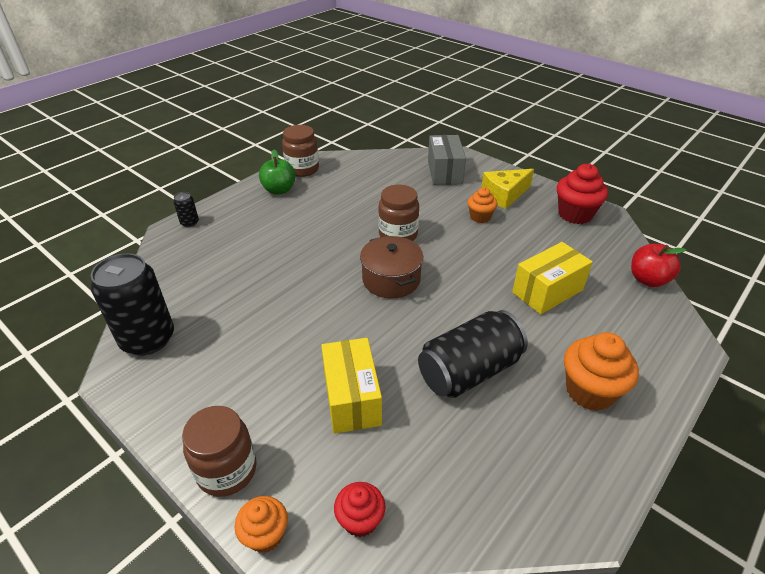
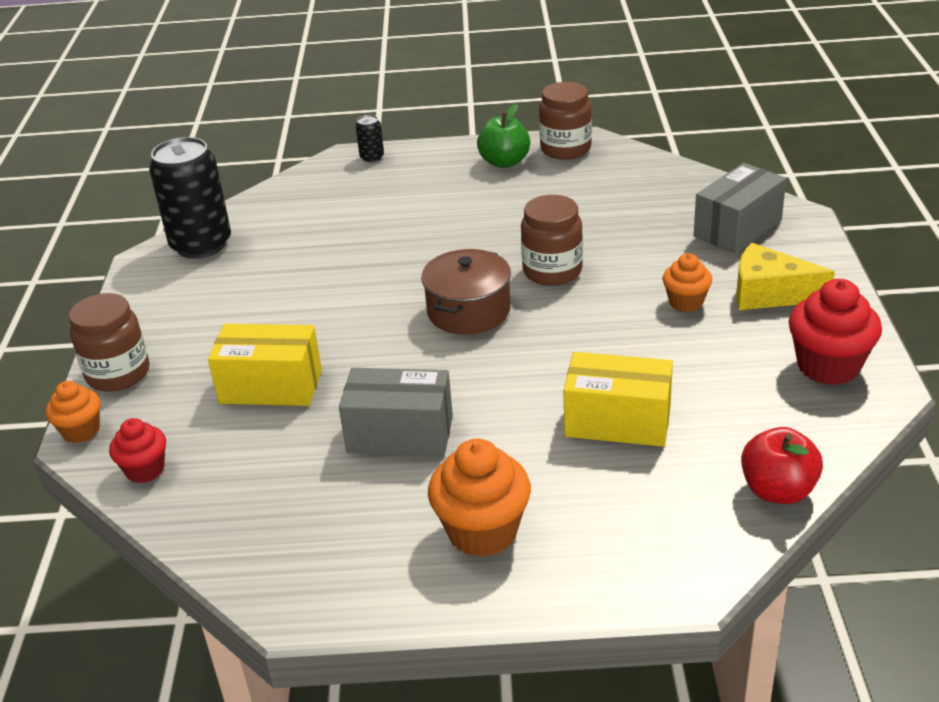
camera: 50 degrees right, 5 degrees down
yellow box [321,338,382,434] -> yellow box turned 60 degrees clockwise [208,324,322,406]
black can [418,310,528,398] -> grey box [339,368,453,457]

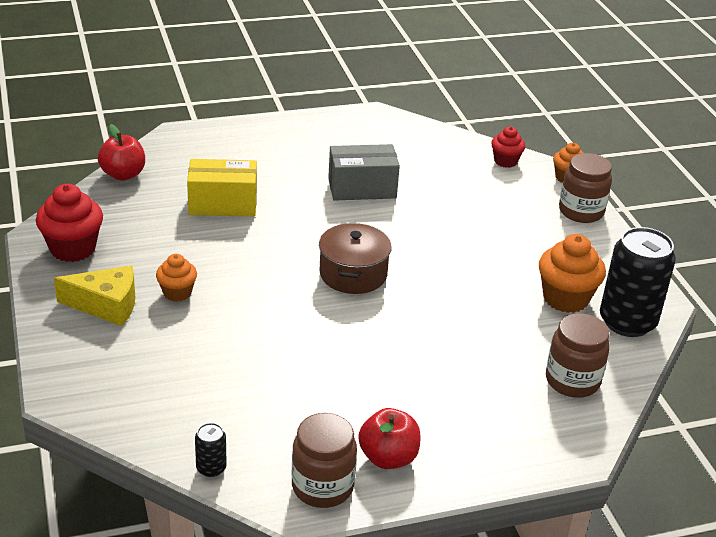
camera: 160 degrees right, 0 degrees up
yellow box [208,324,322,406] -> none
black can [356,115,384,162] -> black can moved to [195,423,227,477]
orange cupcake [428,439,531,557] -> orange cupcake moved to [539,234,606,313]
green apple [477,104,530,168] -> red apple [358,408,420,469]
brown jar [521,195,583,286] -> brown jar moved to [546,313,610,398]
grey box [694,163,786,254] -> none

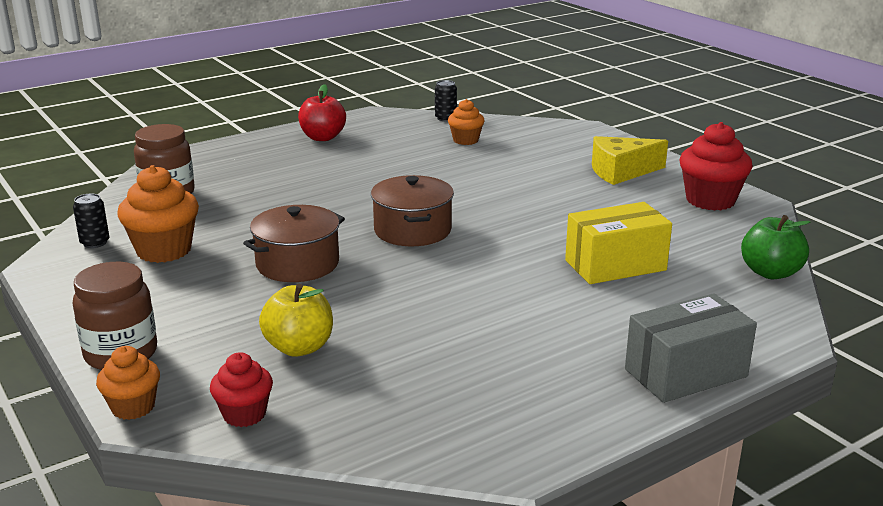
camera: 165 degrees right, 10 degrees down
red apple [98,124,145,181] -> green apple [741,215,810,279]
orange cupcake [156,254,197,302] -> orange cupcake moved to [448,99,484,145]
brown jar [292,413,357,508] -> none
grey box [328,144,400,201] -> grey box moved to [625,293,757,403]
black can [600,227,676,337] -> black can [73,194,109,248], size x0.43
none -> brown pot [243,205,345,282]
none -> yellow apple [259,284,333,357]

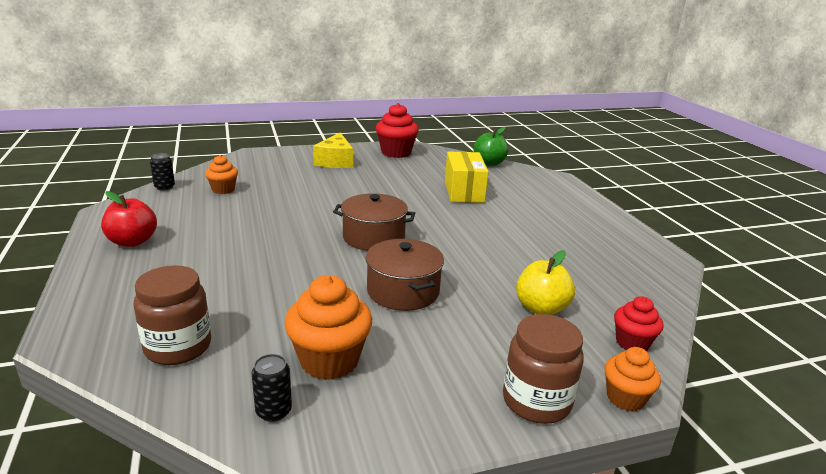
camera: 75 degrees left, 0 degrees up
grey box [625,293,757,403] -> none

